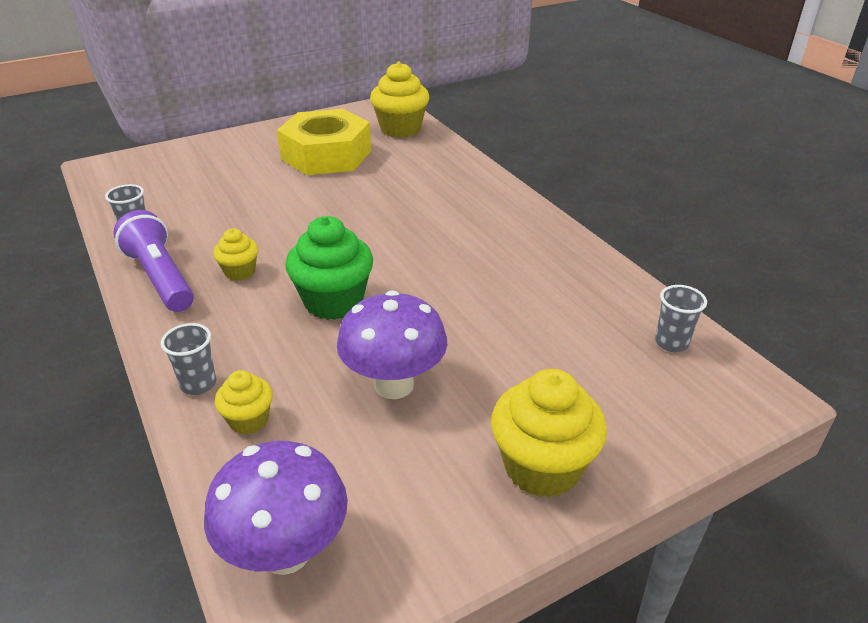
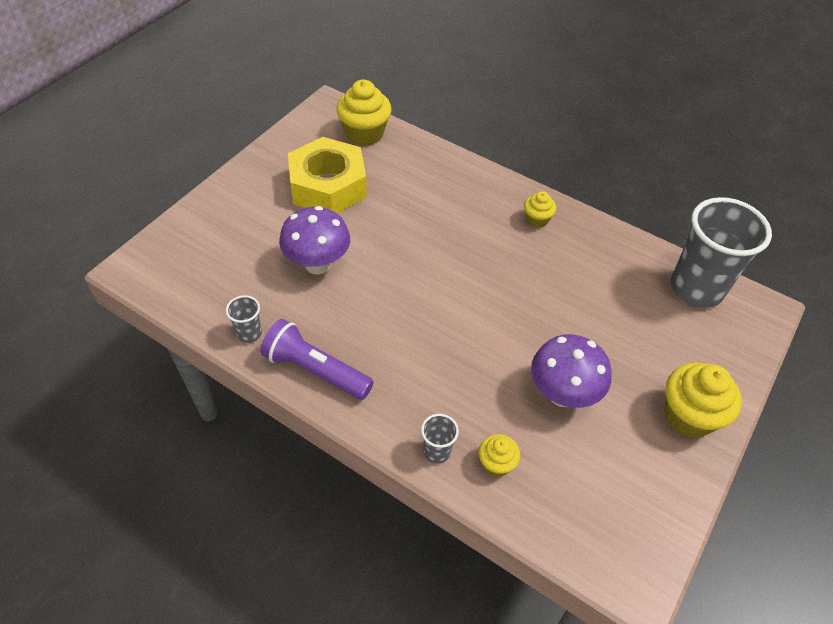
camera: 30 degrees left, 15 degrees up
purple mushroom [204,441,348,575] -> purple mushroom moved to [279,206,350,275]
yellow cupcake [213,228,258,281] -> yellow cupcake moved to [524,191,556,228]
green cupcake [285,216,373,320] -> none
grey cup [655,285,707,352] -> grey cup [671,197,772,308], size x2.35

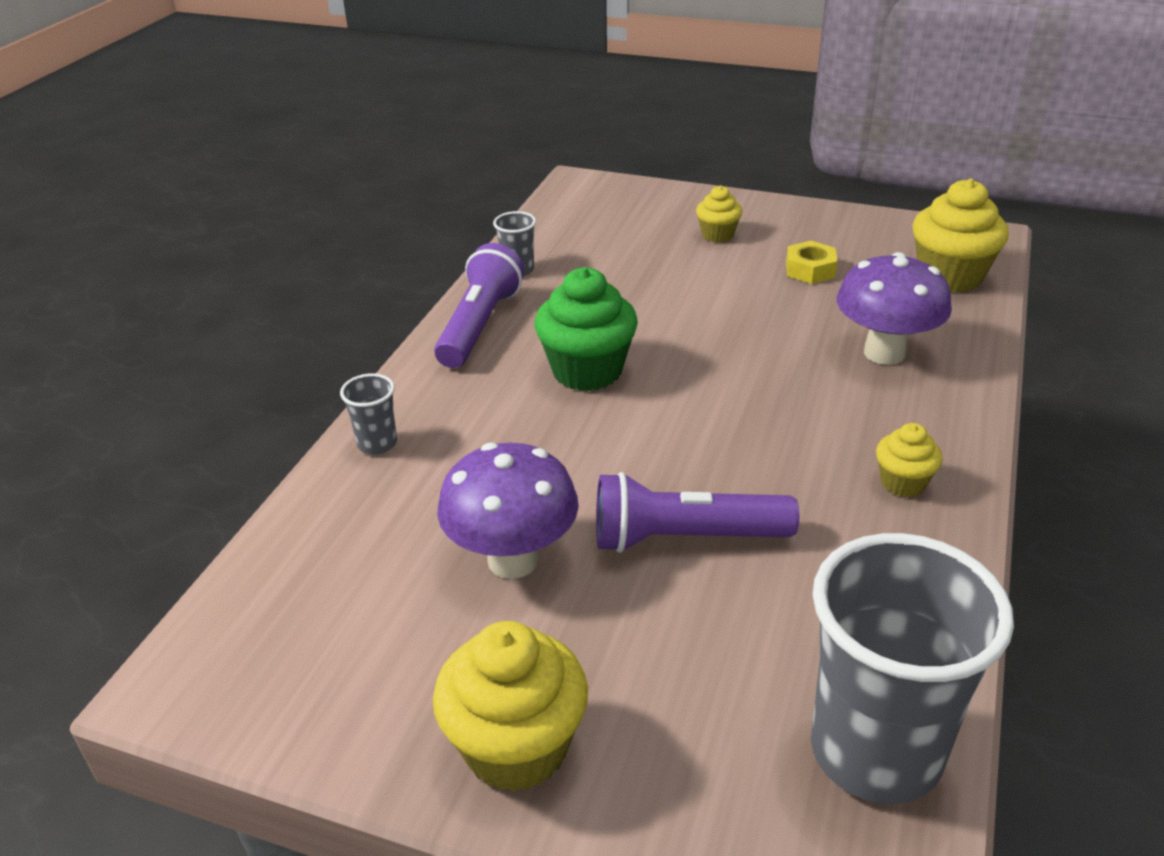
camera: 80 degrees right, 15 degrees down
purple mushroom [279,206,350,275] -> purple mushroom moved to [837,252,952,365]
yellow nut [288,137,367,213] -> yellow nut [786,241,837,284], size x0.42
yellow cupcake [479,434,520,477] -> yellow cupcake moved to [696,186,742,242]
none -> green cupcake [535,267,638,391]
none -> purple flashlight [596,472,799,553]

